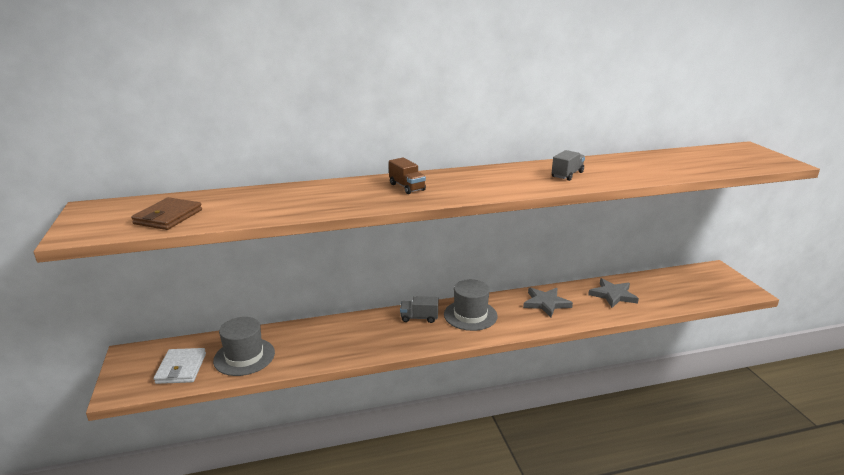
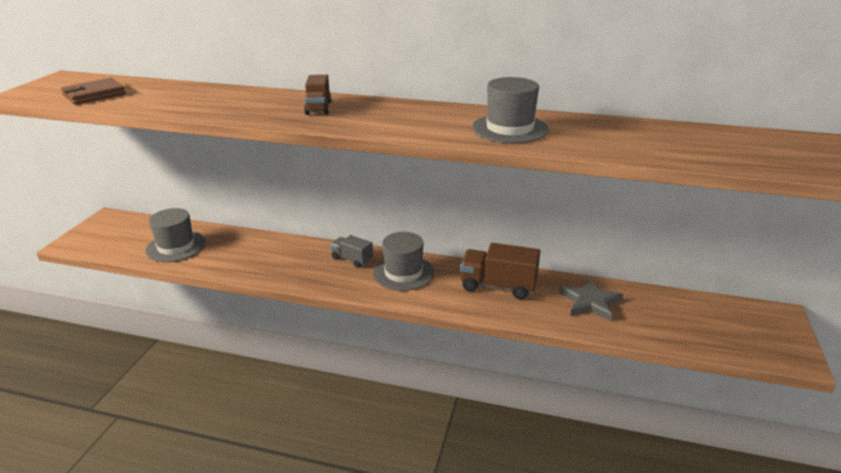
camera: 30 degrees right, 5 degrees up
white wallet [154,348,206,384] -> none
grey star [523,287,573,317] -> brown truck [460,243,540,299]
grey truck [552,150,585,181] -> grey hat [472,77,549,143]

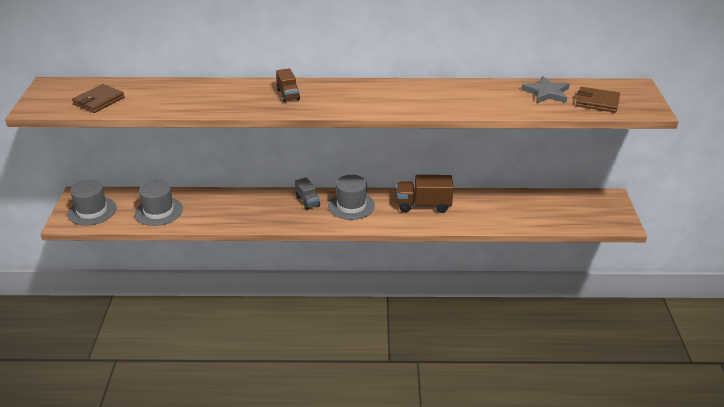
camera: 15 degrees left, 5 degrees up
grey truck [330,235,373,268] -> grey truck turned 135 degrees counterclockwise [295,177,320,210]
grey hat [472,77,549,143] -> grey hat moved to [68,180,116,225]
grey star [559,278,623,321] -> grey star moved to [521,76,570,103]
none -> brown wallet [576,87,620,113]

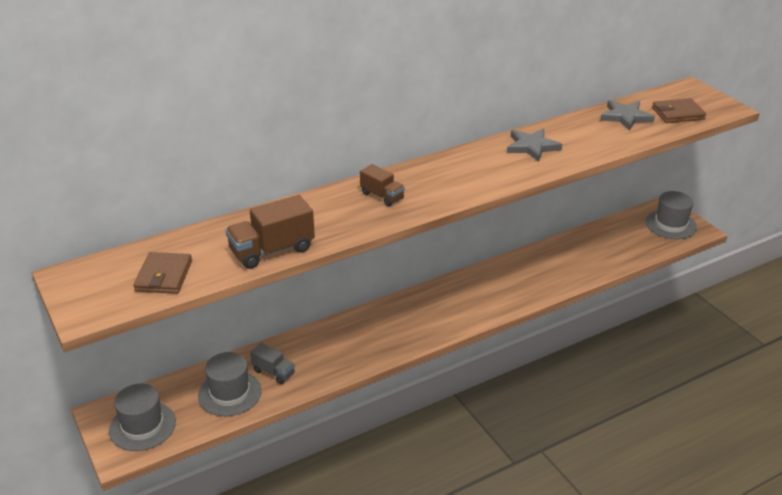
camera: 30 degrees left, 0 degrees up
grey truck [295,177,320,210] -> grey truck moved to [250,343,295,384]
grey hat [328,175,375,220] -> grey hat moved to [645,191,697,239]
brown truck [397,175,454,213] -> brown truck moved to [225,195,315,269]
none -> grey star [507,128,562,162]

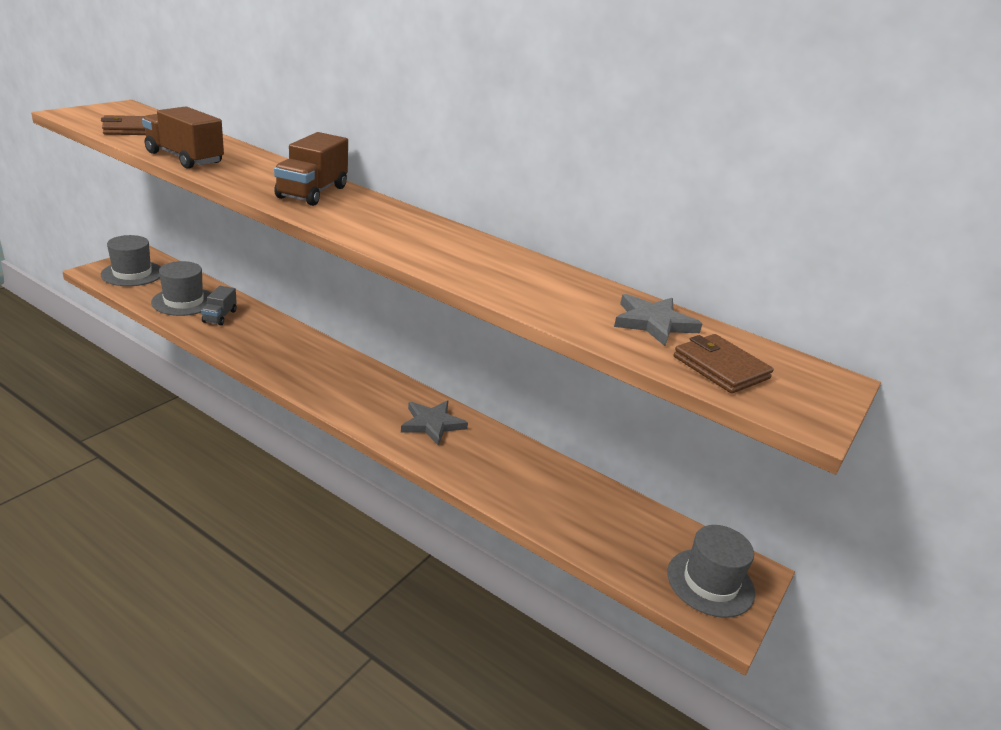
camera: 60 degrees right, 5 degrees down
brown truck [360,164,405,207] -> brown truck [274,132,348,206], size x1.67
grey star [507,128,562,162] -> grey star moved to [401,400,468,446]

